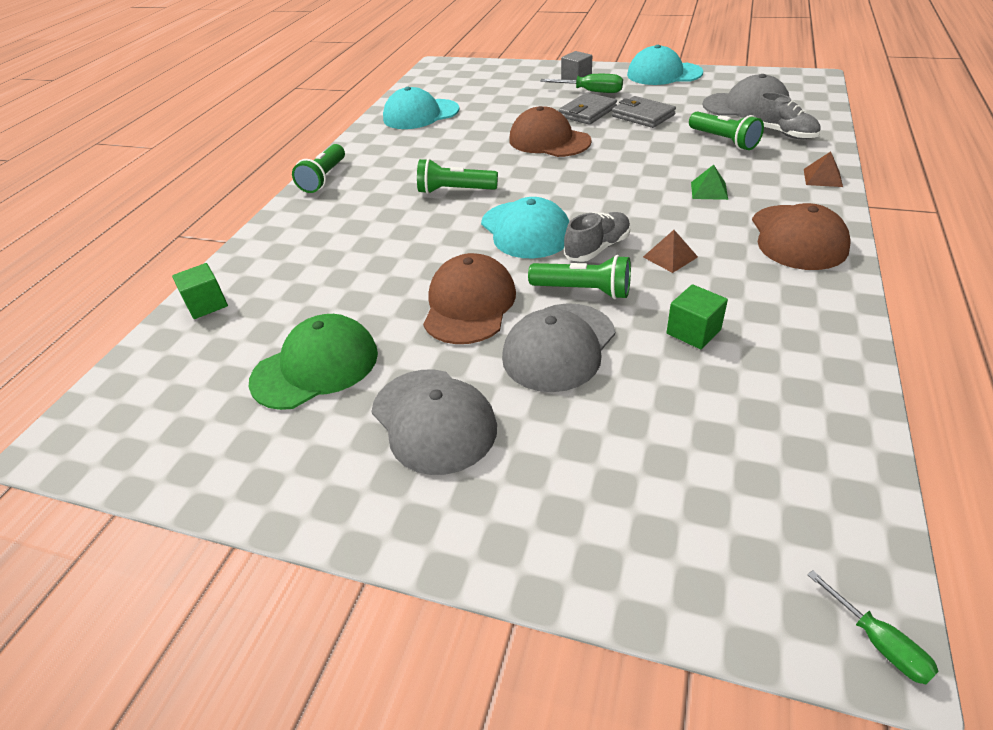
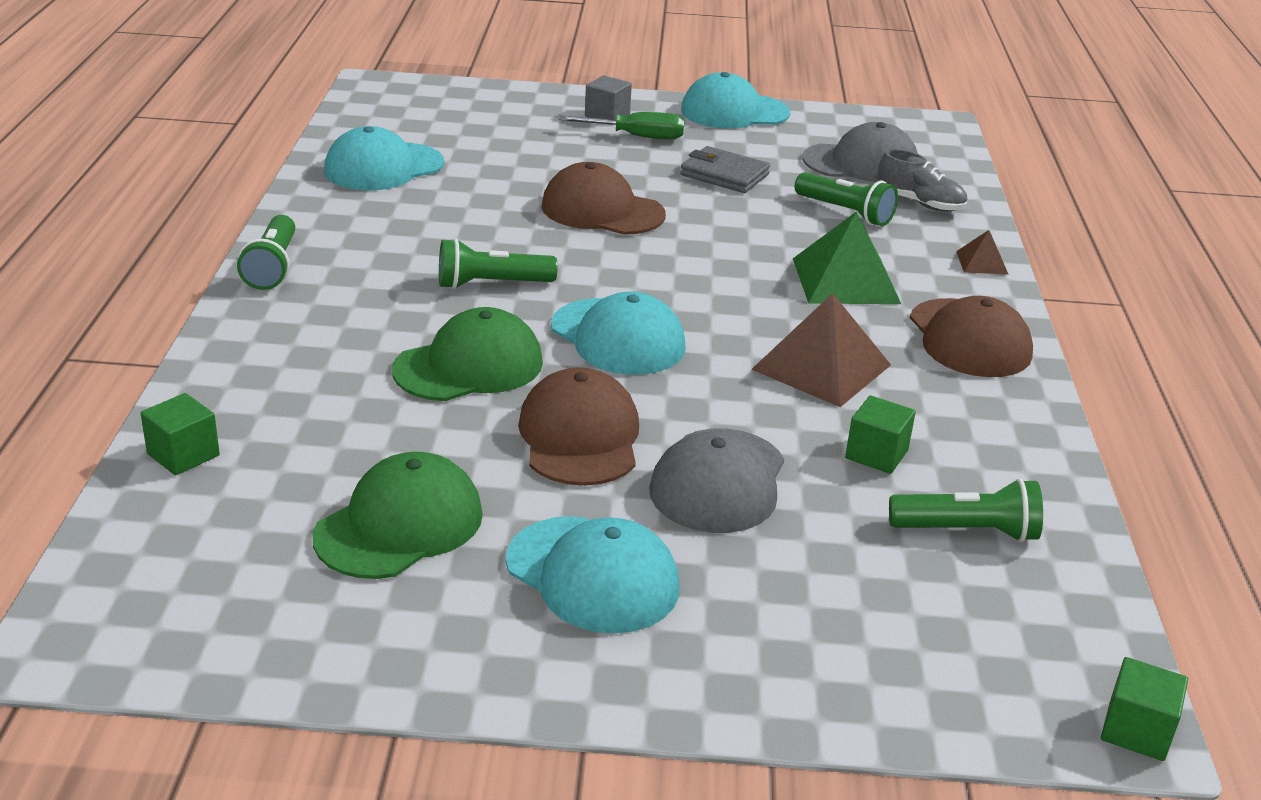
camera: 20 degrees left, 10 degrees down
grey cap [372,370,497,475] -> turquoise cap [506,516,679,634]
green flashlight [528,255,631,299] -> green flashlight moved to [889,478,1043,542]
grey wallet [559,92,617,125] -> none
grey shoe [564,212,631,262] -> none
brown pyramid [643,230,698,273] -> brown pyramid [751,293,891,407], size x2.01
green pyramid [691,165,728,200] -> green pyramid [793,212,901,304], size x2.01
green screwdriver [807,570,939,684] -> green cube [1101,657,1188,761]
none -> green cap [392,307,543,401]

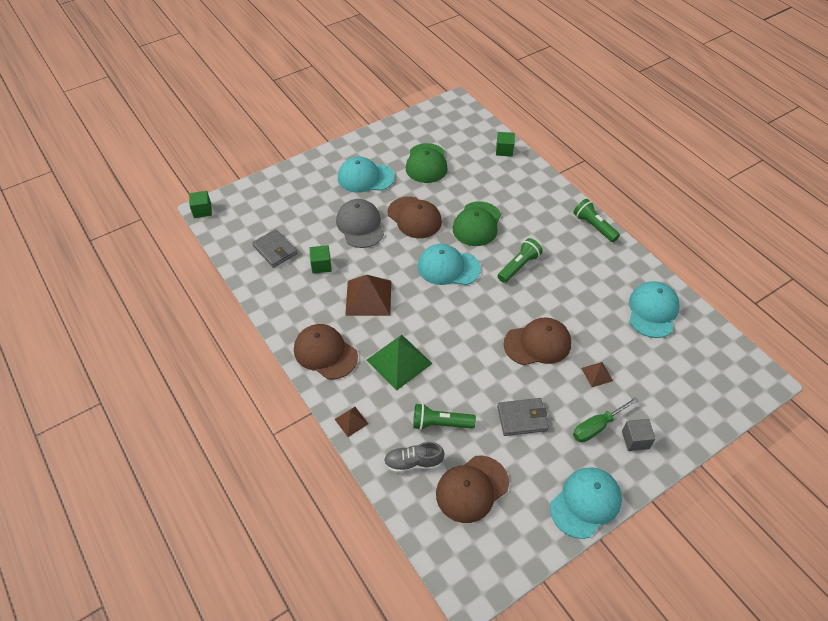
camera: 145 degrees right, 20 degrees up
grey cap [802,122,918,182] -> brown cap [436,455,509,523]
green flashlight [889,478,1043,542] -> grey wallet [252,229,297,268]
none -> brown pyramid [581,362,613,387]

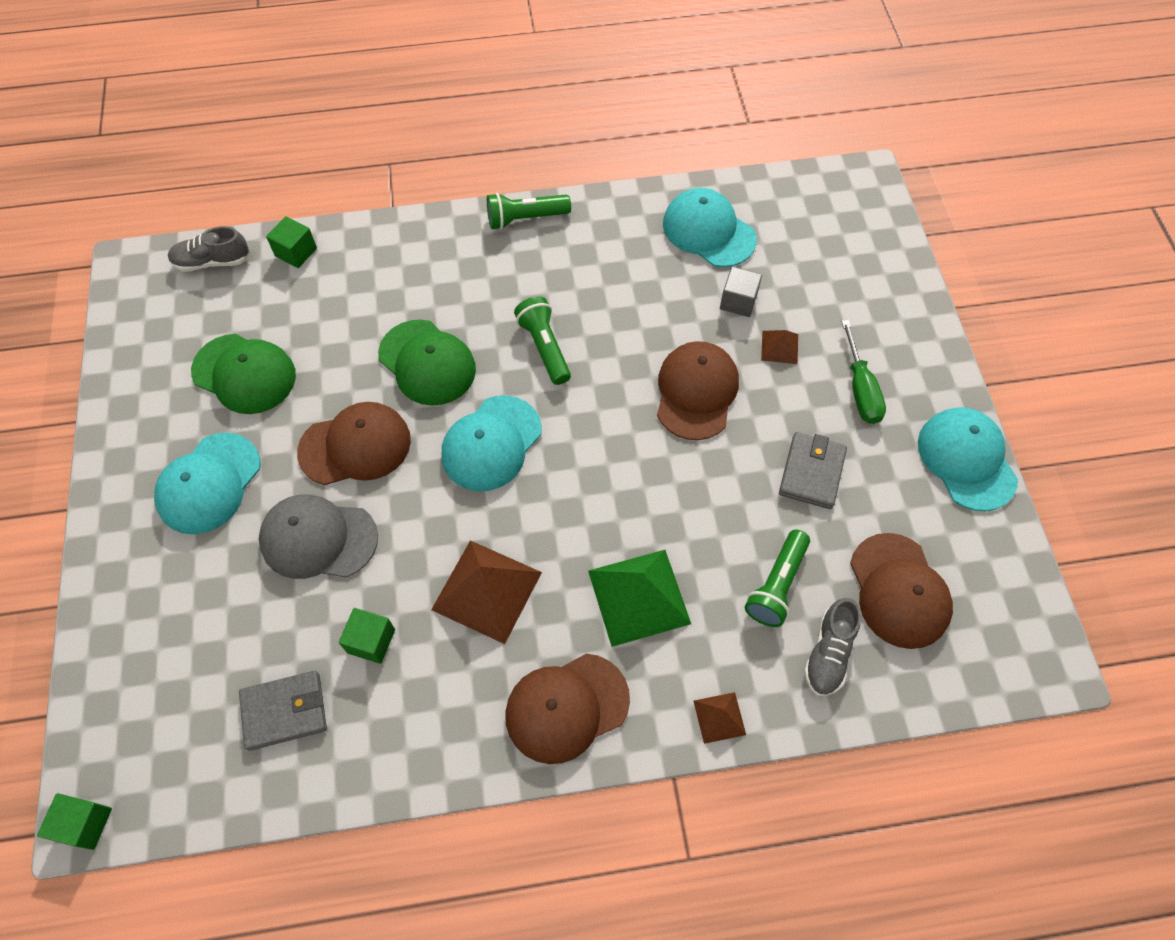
camera: 65 degrees left, 10 degrees up
grey cube [622,419,656,451] -> grey cube moved to [720,267,762,317]
none -> grey shoe [168,226,250,272]

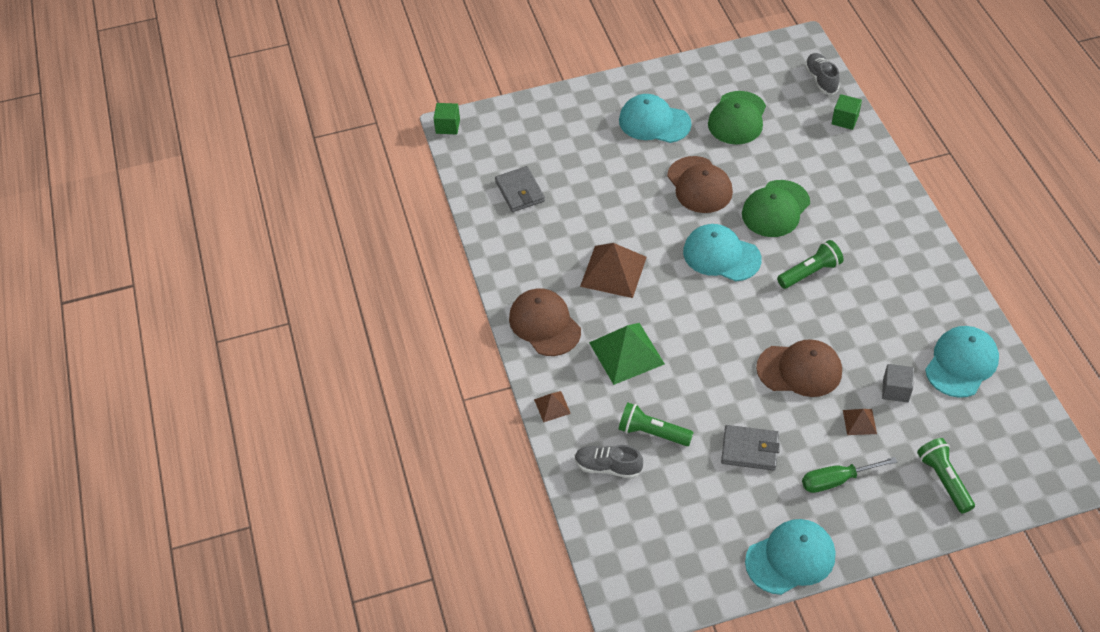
camera: 85 degrees right, 10 degrees down
grey cap [259,495,378,579] -> none
green cube [339,608,395,664] -> none
green flashlight [487,193,571,230] -> green flashlight moved to [917,438,975,514]
brown cap [850,533,953,649] -> none

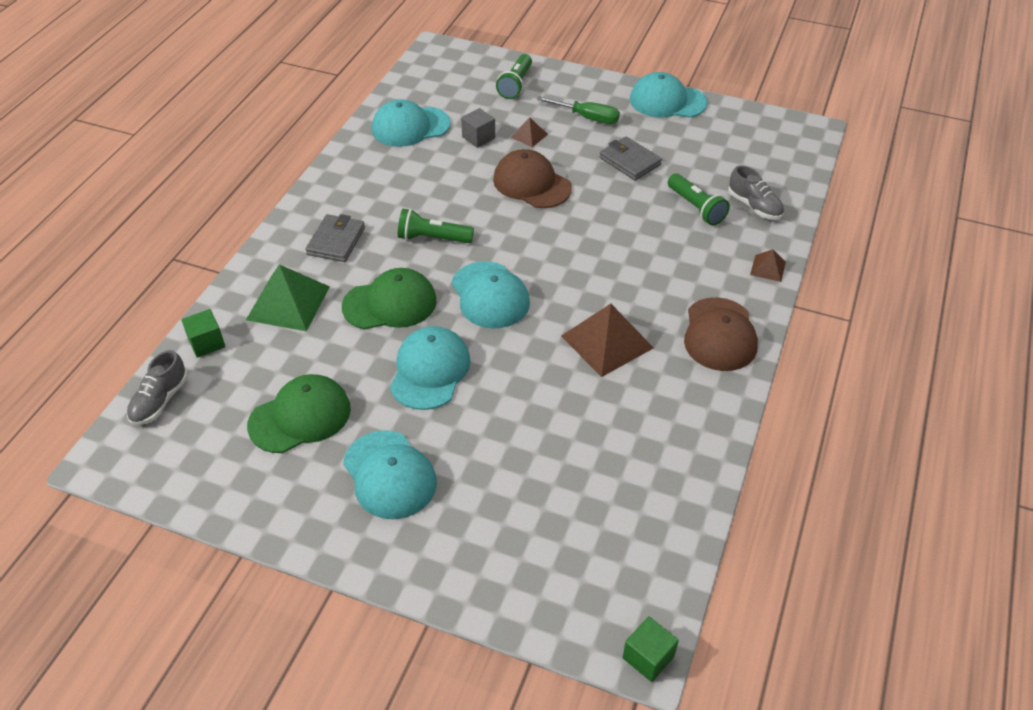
camera: 145 degrees left, 5 degrees down
grey wallet [495,166,545,212] -> grey wallet moved to [305,214,365,262]
green pyramid [589,323,665,385] -> green pyramid moved to [246,264,330,331]
brown cap [667,156,733,213] -> turquoise cap [390,326,471,410]

